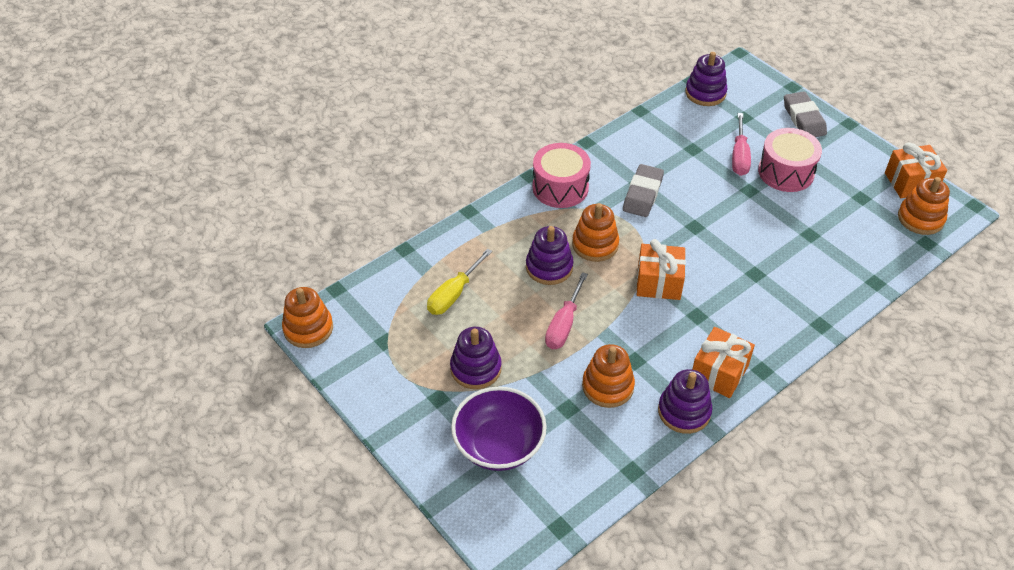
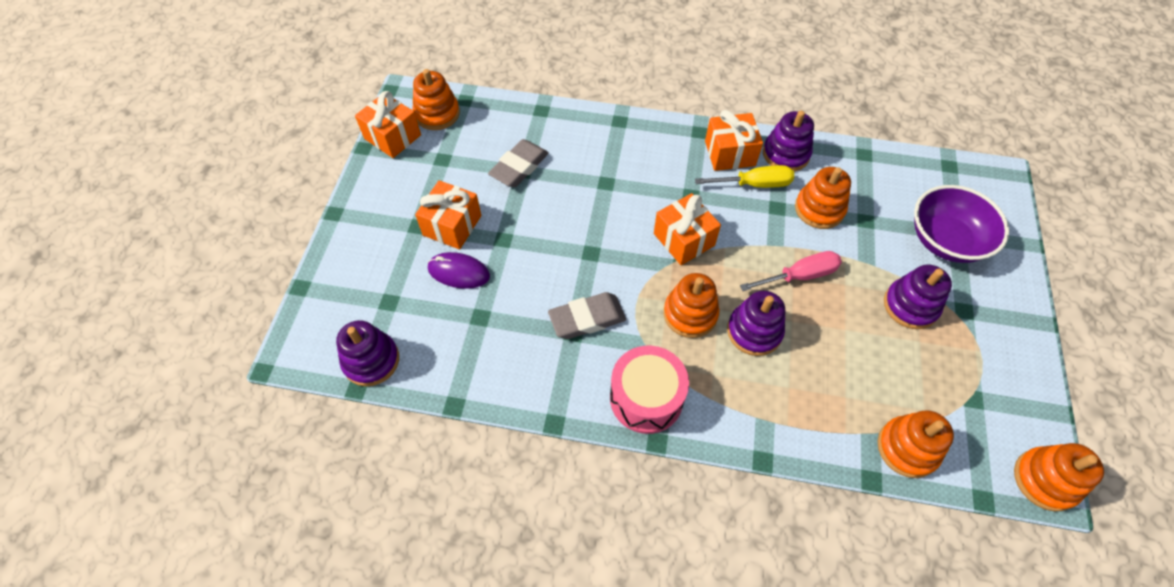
camera: 130 degrees left, 10 degrees up
yellow screwdriver [427,248,492,315] -> yellow screwdriver moved to [695,165,794,188]
pink screwdriver [732,113,751,176] -> purple mouse [428,252,490,289]
pink drum [758,128,822,192] -> orange gift [415,180,481,249]
grey eraser [784,91,827,137] -> grey eraser moved to [488,139,549,187]
none -> orange stacking toy [878,410,954,478]

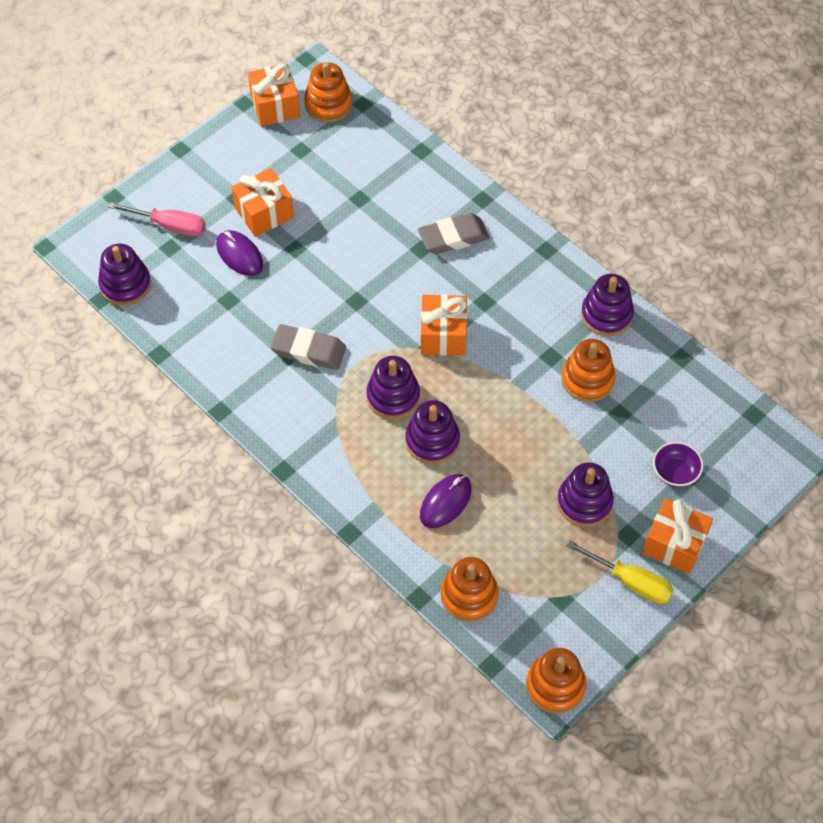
camera: 35 degrees right, 0 degrees up
grey eraser [488,139,549,187] -> grey eraser moved to [418,213,489,254]
pink drum [610,346,689,434] -> none
orange stacking toy [664,273,719,338] -> purple stacking toy [366,356,420,419]
yellow screwdriver [695,165,794,188] -> yellow screwdriver moved to [566,540,673,604]
orange gift [705,110,763,171] -> orange gift moved to [642,498,713,574]
pink screwdriver [740,251,842,291] -> pink screwdriver moved to [108,202,206,237]
purple bowl [914,185,1009,263] -> purple bowl [653,442,703,487], size x0.53
none -> purple mouse [420,474,472,528]

